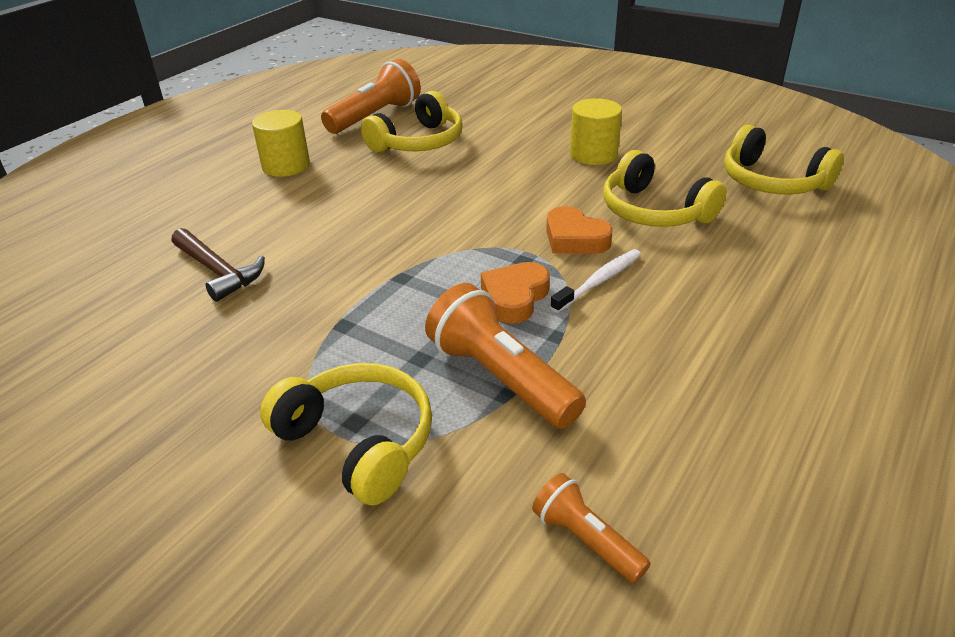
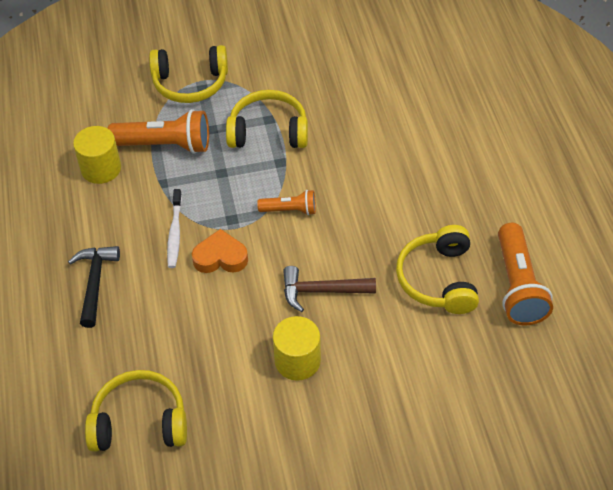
camera: 135 degrees right, 15 degrees up
brown hammer [172,228,265,302] -> brown hammer moved to [283,266,376,312]
yellow cylinder [252,110,310,177] -> yellow cylinder moved to [73,126,121,184]
orange heart [481,262,550,324] -> none
orange flashlight [532,473,651,584] -> orange flashlight moved to [257,190,316,215]
yellow headphones [603,150,726,227] -> yellow headphones moved to [226,90,308,148]
none -> black hammer [68,246,120,328]

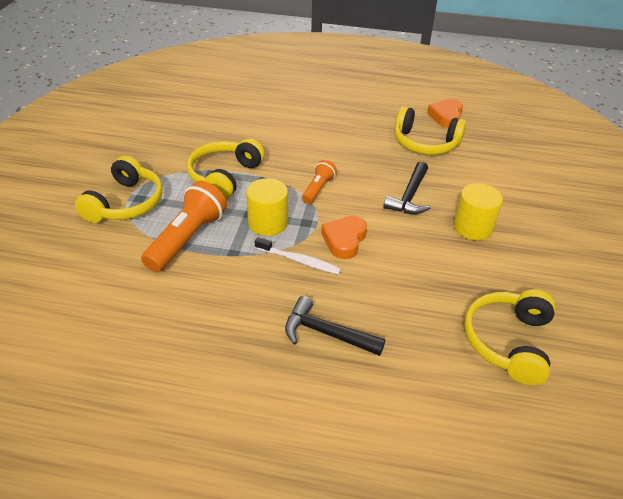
camera: 70 degrees left, 10 degrees down
yellow cylinder [73,126,121,184] -> yellow cylinder moved to [246,178,288,236]
brown hammer [283,266,376,312] -> black hammer [383,162,431,214]
orange flashlight [498,223,553,325] -> orange heart [427,99,463,128]

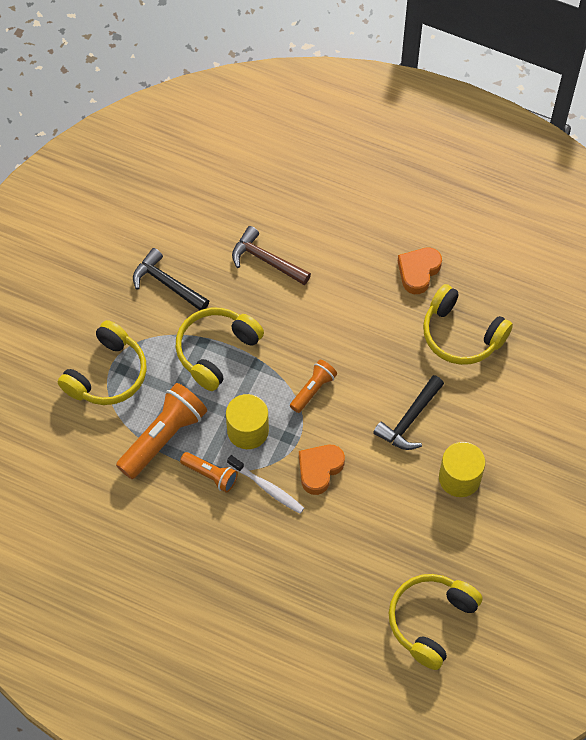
camera: 15 degrees right, 20 degrees up
black hammer [285,296,385,356] -> black hammer moved to [133,248,209,310]
orange heart [427,99,463,128] -> orange heart moved to [398,247,442,294]
none -> orange flashlight [180,452,238,493]
none -> brown hammer [232,226,311,285]

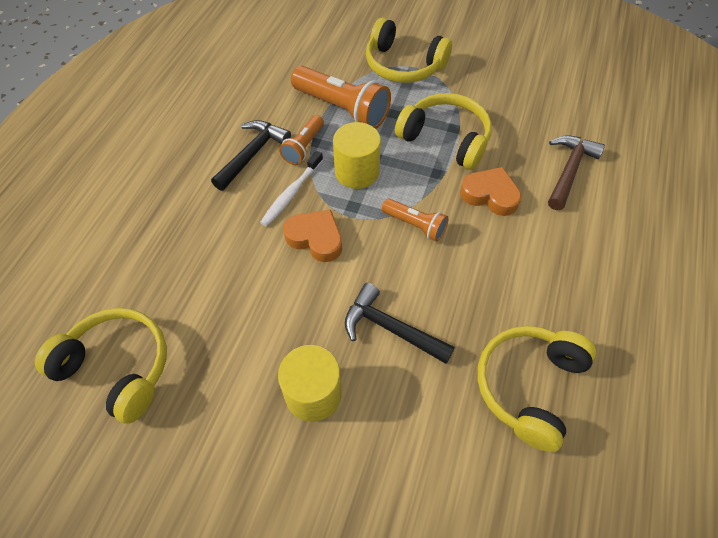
camera: 85 degrees right, 5 degrees down
black hammer [133,248,209,310] -> black hammer moved to [211,120,291,191]
orange heart [398,247,442,294] -> orange heart moved to [460,167,521,216]

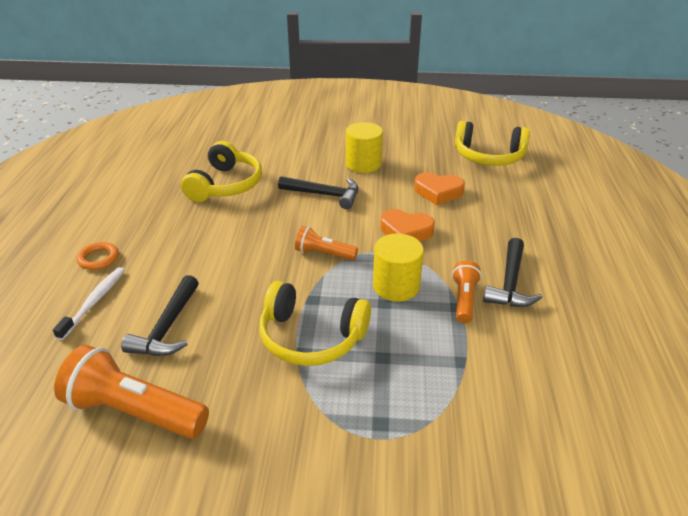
camera: 165 degrees right, 20 degrees down
white toothbrush [260,151,323,227] -> white toothbrush moved to [53,267,125,340]
orange flashlight [291,66,391,129] -> orange flashlight moved to [54,345,209,439]
yellow headphones [366,17,452,83] -> none
orange heart [460,167,521,216] -> orange heart moved to [414,172,465,205]
brown hammer [548,135,605,210] -> black hammer [121,275,199,356]
none -> orange ring [77,242,119,270]

